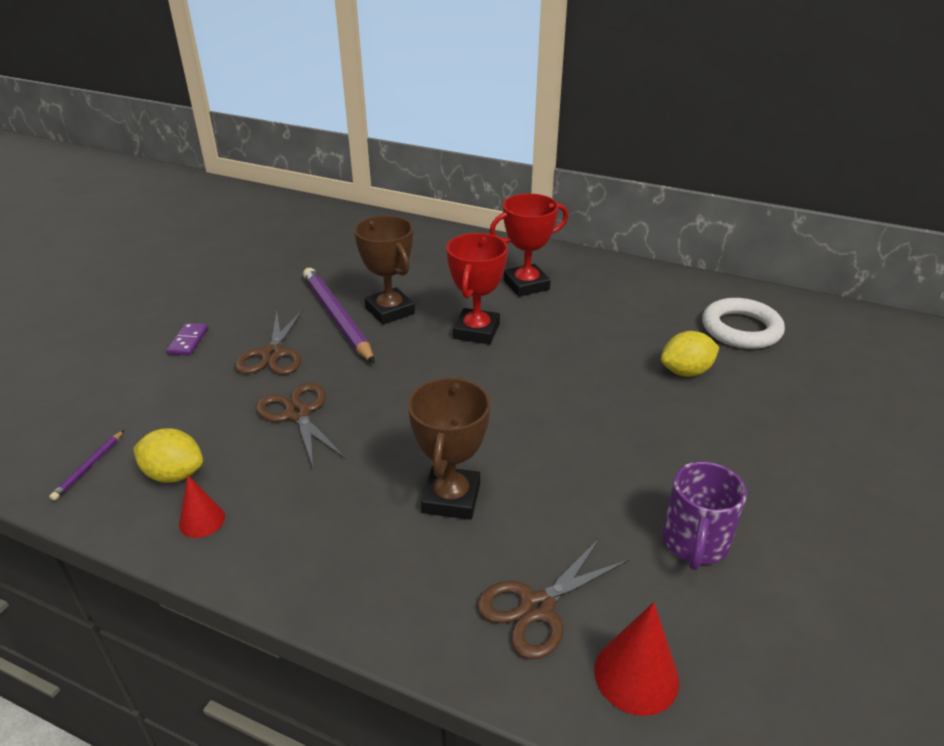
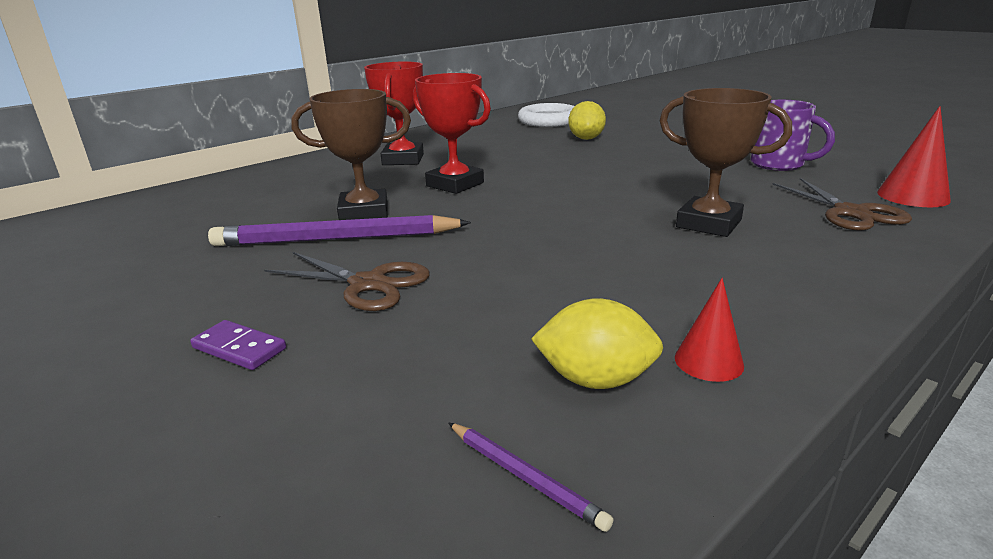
camera: 65 degrees left, 10 degrees down
yellow lemon [133,428,203,483] -> yellow lemon turned 60 degrees clockwise [531,298,663,389]
brown scissors [256,383,346,467] -> none

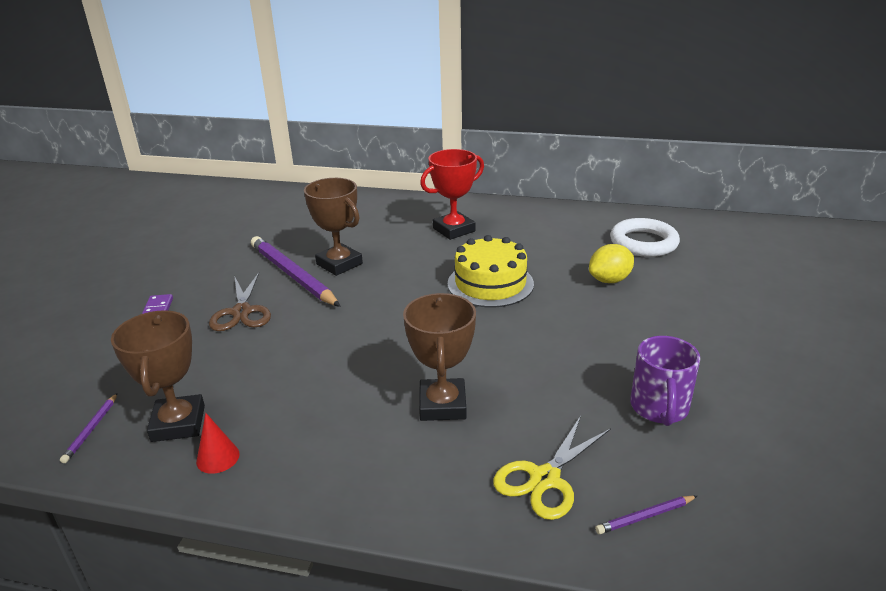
camera: 55 degrees right, 5 degrees up
red trophy [413,73,491,194] -> none
yellow lemon [531,298,663,389] -> brown trophy [111,310,205,442]
brown scissors [772,178,912,231] -> yellow scissors [493,416,611,520]
red cone [877,106,951,207] -> purple pencil [595,496,697,534]
none -> yellow cake [448,235,534,308]

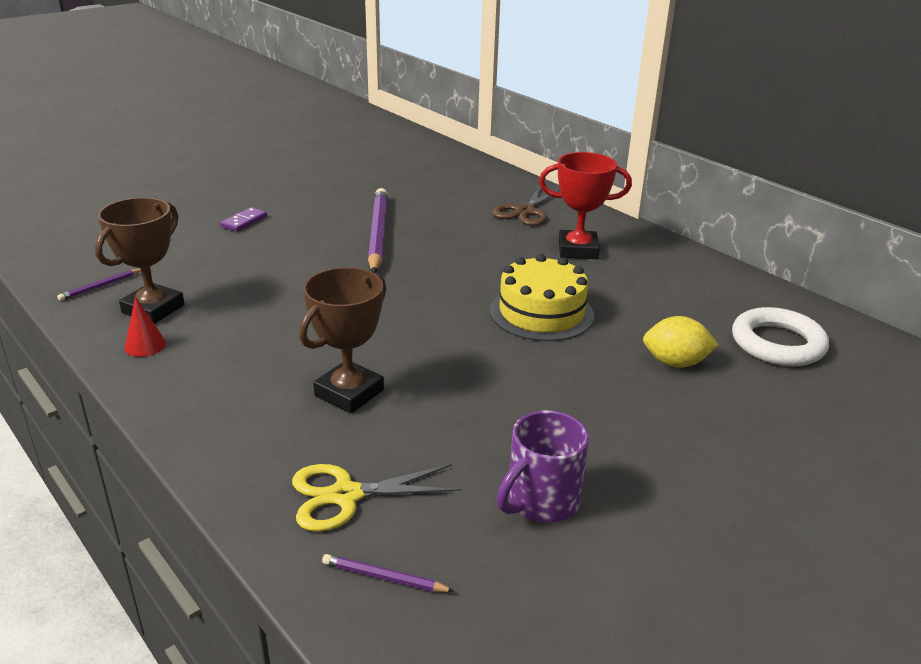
camera: 35 degrees right, 0 degrees up
brown scissors [209,273,271,331] -> brown scissors moved to [492,186,560,226]
brown trophy [304,178,363,276] -> none

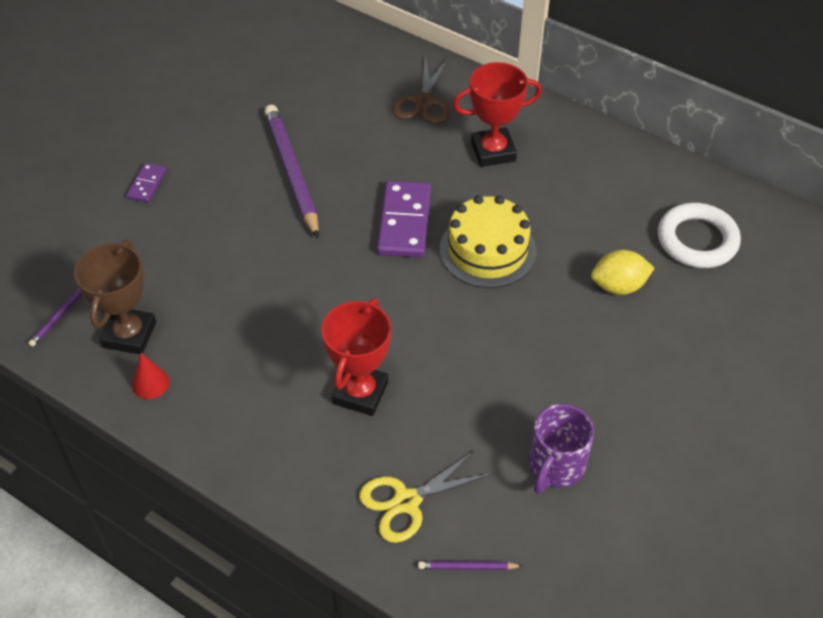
camera: 15 degrees left, 20 degrees up
brown trophy [299,267,386,413] -> red trophy [321,298,391,416]
none -> purple domino [377,181,431,258]

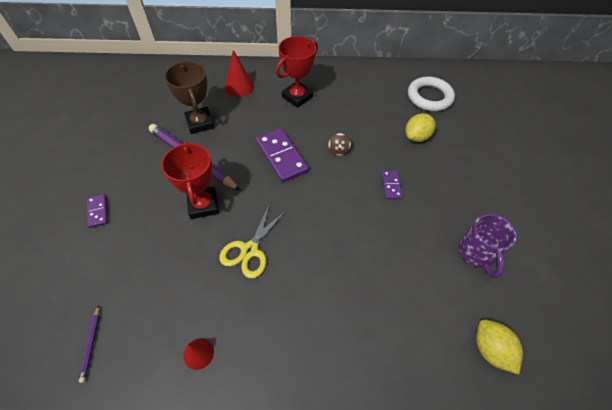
camera: 35 degrees left, 5 degrees up
brown trophy [74,240,156,354] -> brown trophy moved to [164,61,215,134]
red trophy [321,298,391,416] -> red trophy moved to [161,141,219,219]
yellow scissors [359,450,494,543] -> yellow scissors moved to [219,203,287,278]
brown scissors [392,56,449,124] -> red cone [225,50,254,97]
purple pencil [418,561,522,570] -> yellow lemon [476,319,523,374]
yellow cake [440,195,537,288] -> brown spinning top [328,133,351,156]
none -> purple domino [382,171,403,199]

